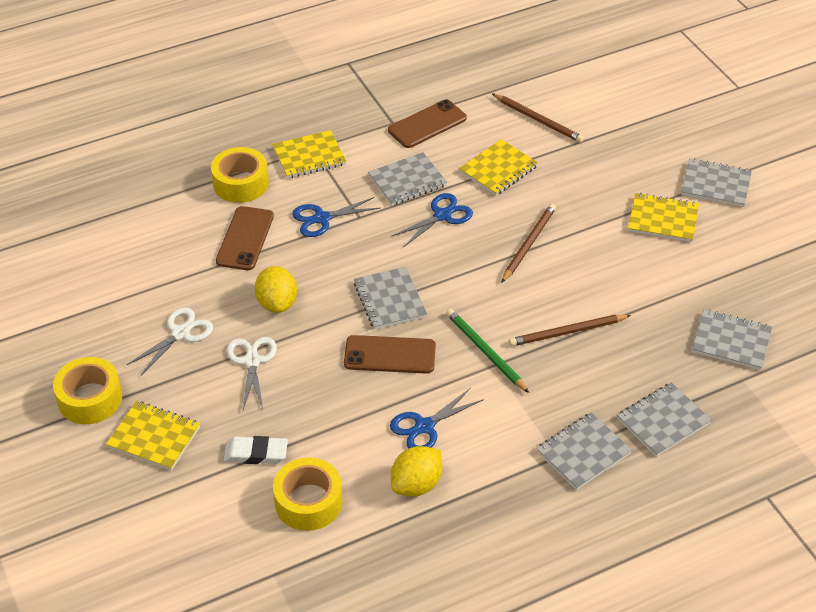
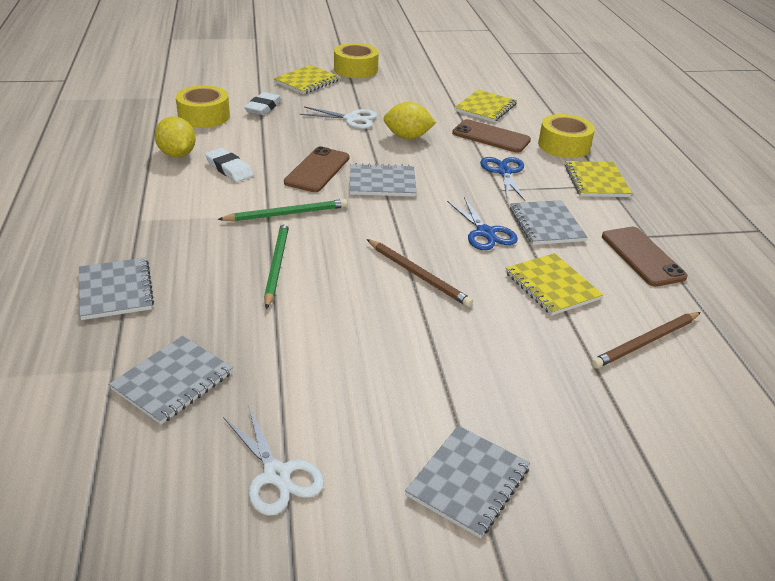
camera: 105 degrees right, 10 degrees down
white scissors [127,307,213,375] -> white scissors moved to [223,407,324,516]
blue scissors [390,388,484,448] -> white eraser [205,148,253,182]
brown pencil [509,315,631,346] -> green pencil [264,221,289,309]
grey notebook [536,412,632,490] -> none
yellow notebook [628,193,699,242] -> yellow notebook moved to [454,90,517,122]

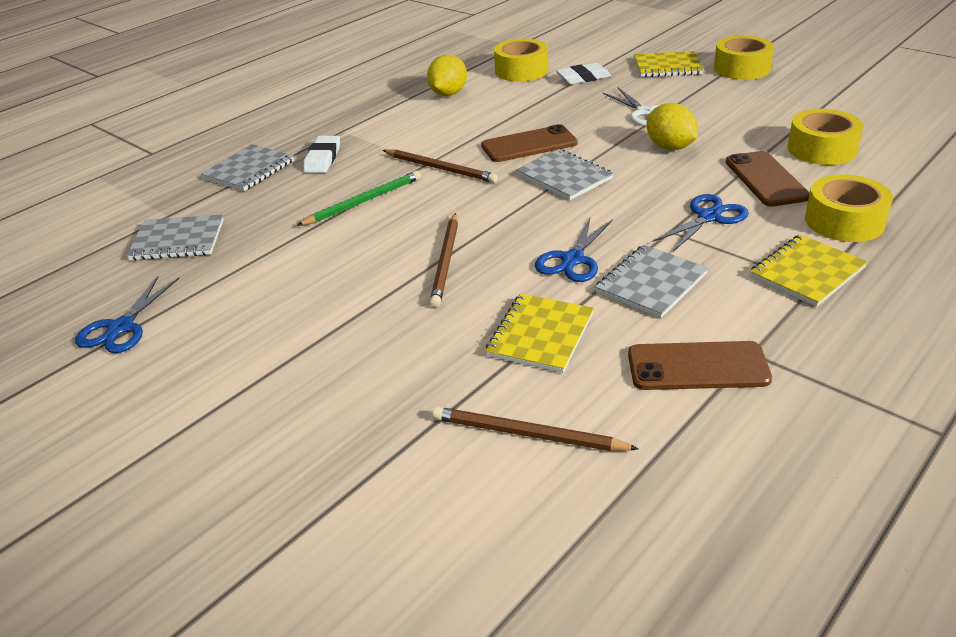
camera: 55 degrees right, 0 degrees up
white eraser [205,148,253,182] -> white eraser moved to [303,136,340,173]
green pencil [217,199,347,221] -> brown pencil [383,149,498,183]
white scissors [223,407,324,516] -> blue scissors [75,277,179,353]
grey notebook [405,426,530,538] -> none
yellow notebook [454,90,517,122] -> yellow tape [787,109,863,165]
brown phone [602,227,688,287] -> brown phone turned 60 degrees clockwise [628,341,772,390]

